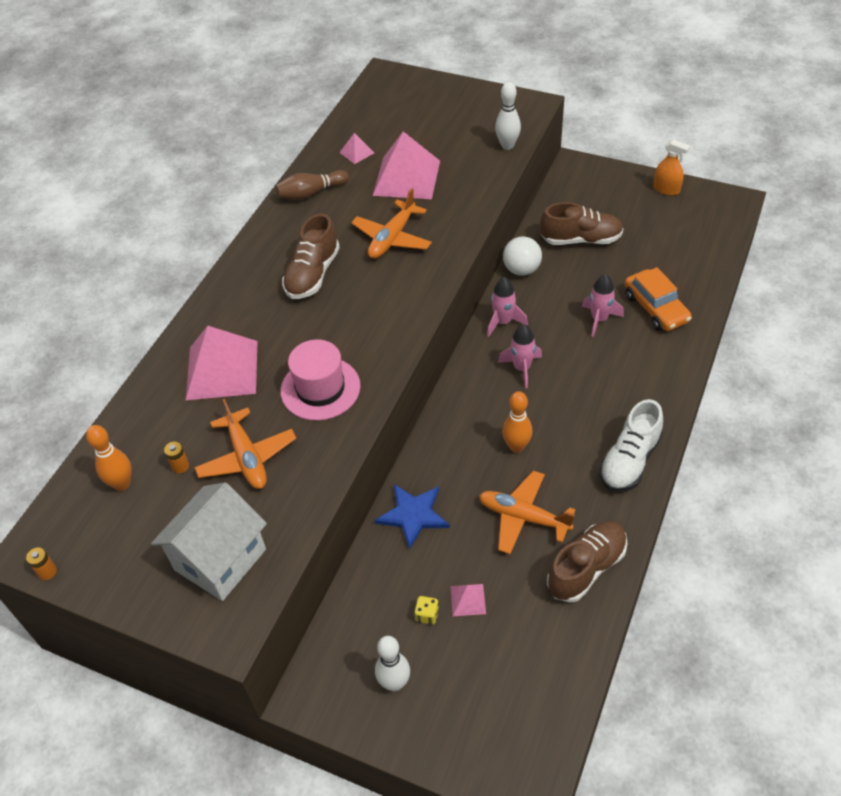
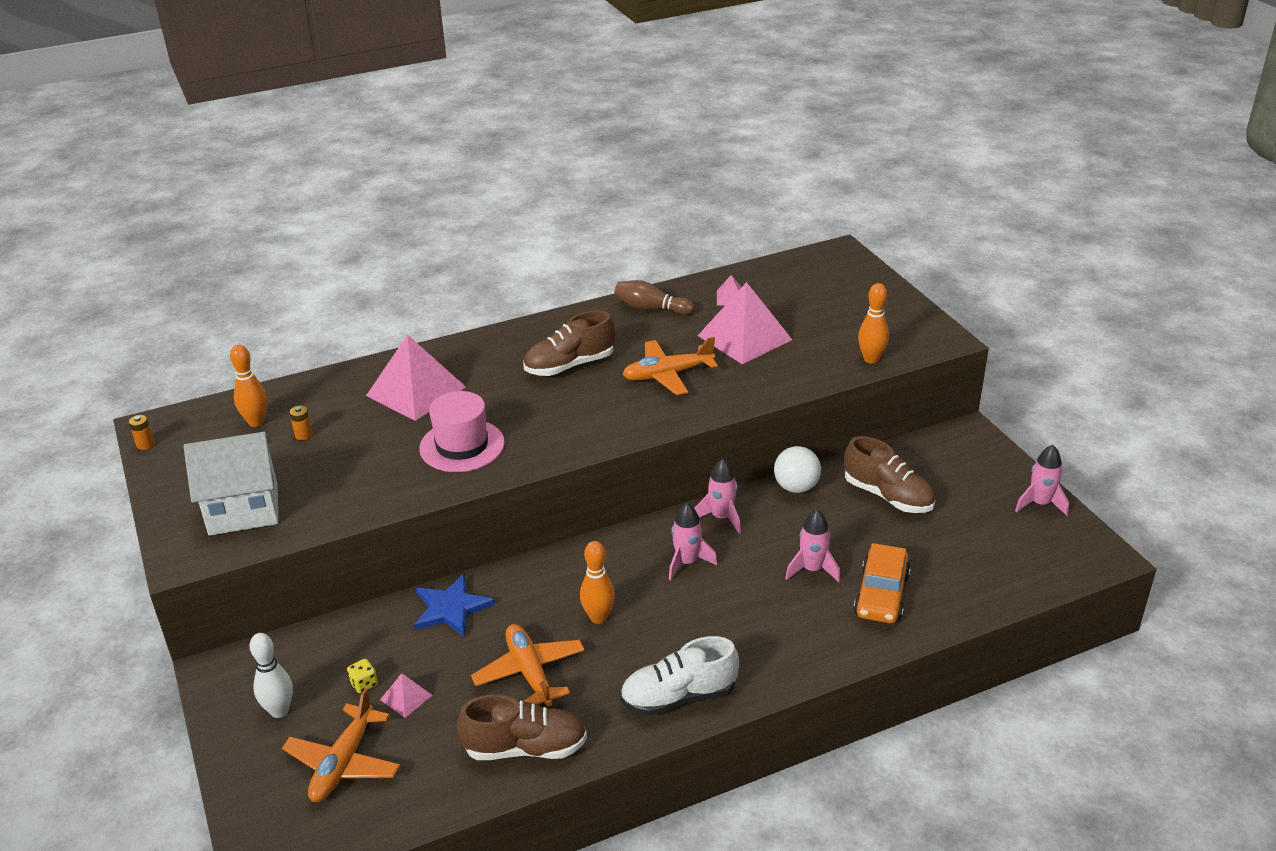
camera: 40 degrees right, 15 degrees down
orange plane [194,399,296,489] -> orange plane moved to [282,688,400,802]
white bowling pin [495,82,521,150] -> orange bowling pin [858,283,889,364]
orange spray bottle [653,139,690,195] -> pink rocket [1015,445,1069,516]

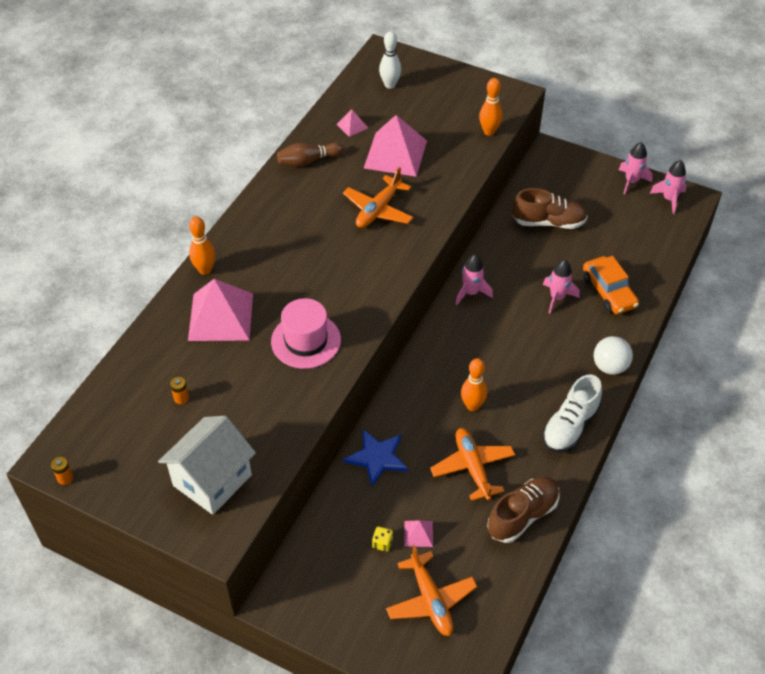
camera: 40 degrees left, 15 degrees up
orange bowling pin [230,345,267,427] -> orange bowling pin moved to [189,217,216,275]
white bowling pin [250,633,293,718] -> white bowling pin moved to [379,31,401,89]
orange plane [471,624,585,707] -> orange plane turned 45 degrees clockwise [430,428,515,501]
brown shoe [523,310,615,376] -> none
pink rocket [669,503,718,581] -> pink rocket moved to [650,160,687,214]
white ball [774,446,821,493] -> white ball moved to [594,336,633,375]

